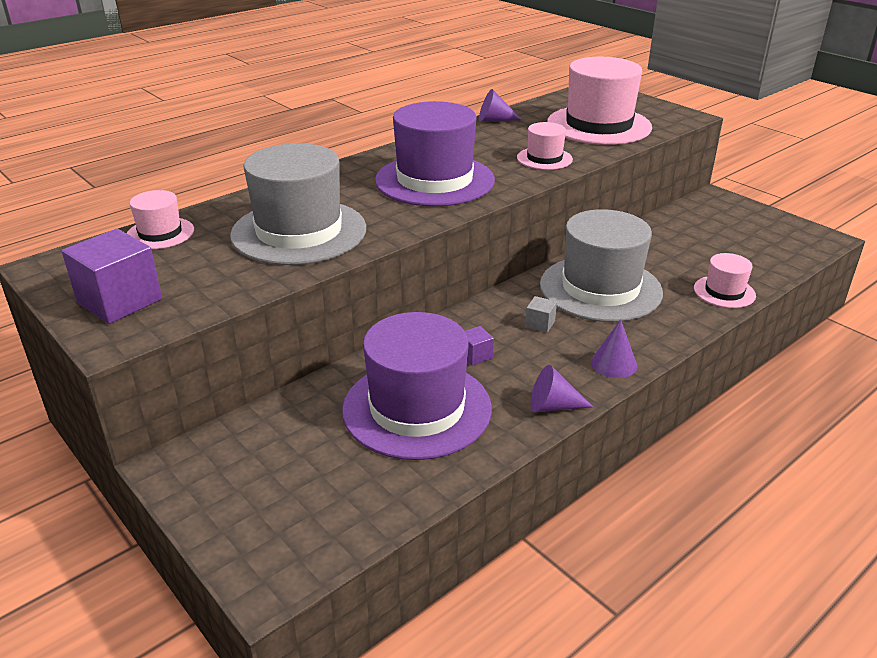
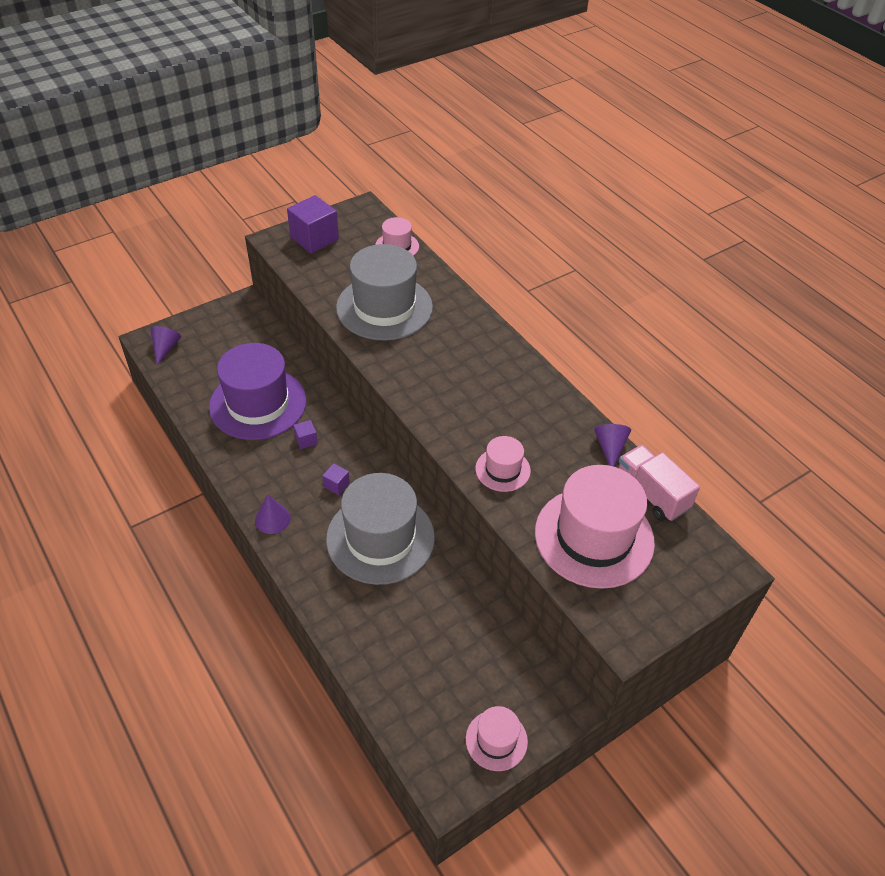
camera: 95 degrees right, 15 degrees up
purple hat [375,101,495,206] -> none
grey cube [525,296,557,333] -> purple cube [322,463,350,495]
purple cone [531,365,593,412] -> purple cone moved to [150,326,181,365]
pink hat [694,253,756,308] -> pink hat moved to [466,706,528,771]
none -> pink truck [619,445,700,521]

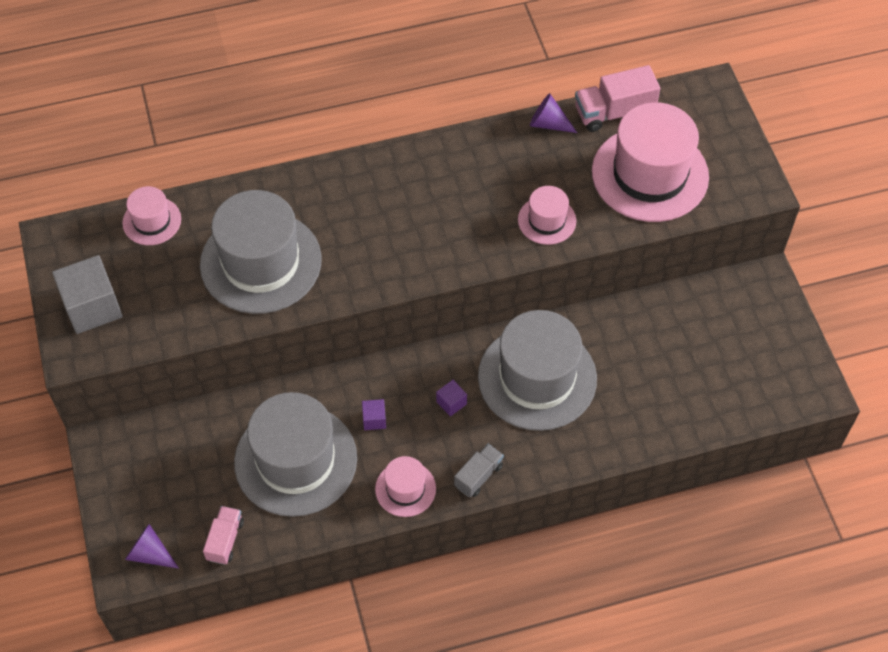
camera: 70 degrees left, 10 degrees up
purple hat [209,343,307,440] -> grey hat [234,392,357,517]
purple cone [255,495,291,534] -> grey truck [454,444,504,498]
purple cube [287,195,339,253] -> grey cube [52,255,123,334]
pink hat [466,706,528,771] -> pink hat moved to [375,456,436,517]
none -> pink truck [203,506,244,565]

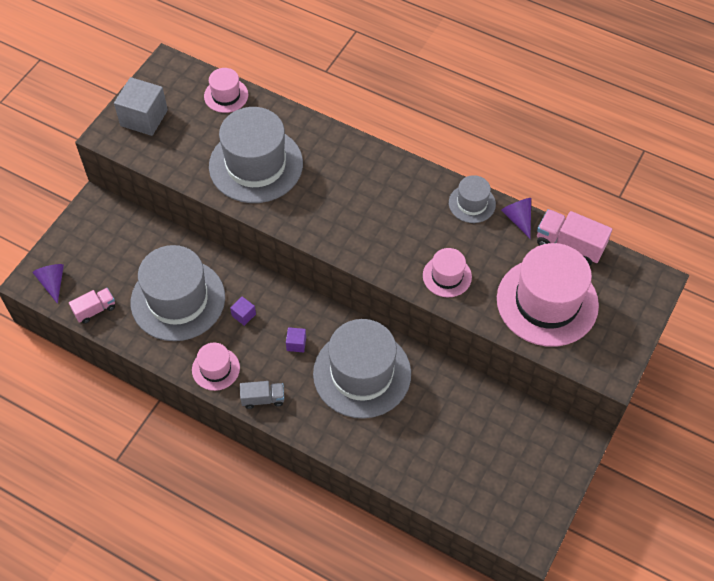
camera: 45 degrees right, 0 degrees up
none -> grey hat [449,175,496,223]

